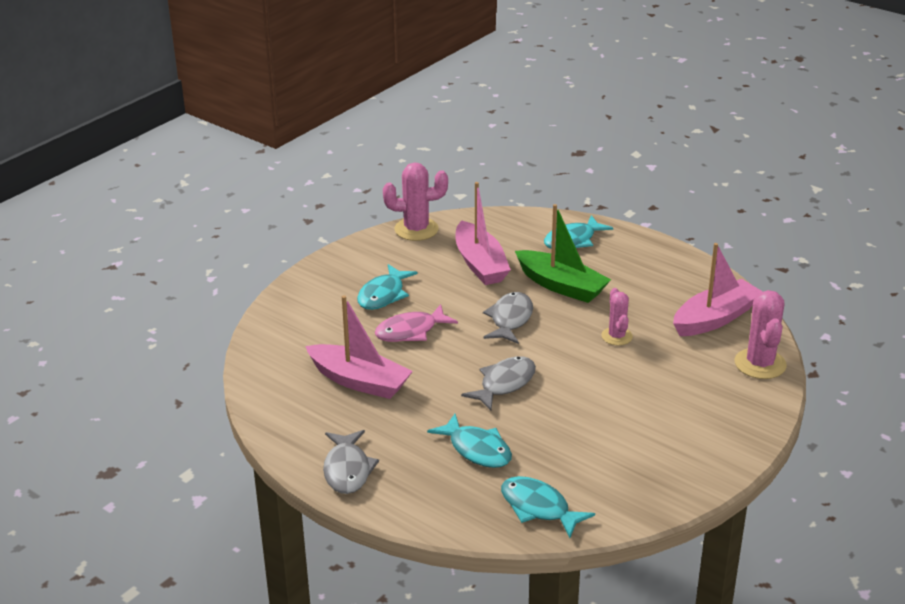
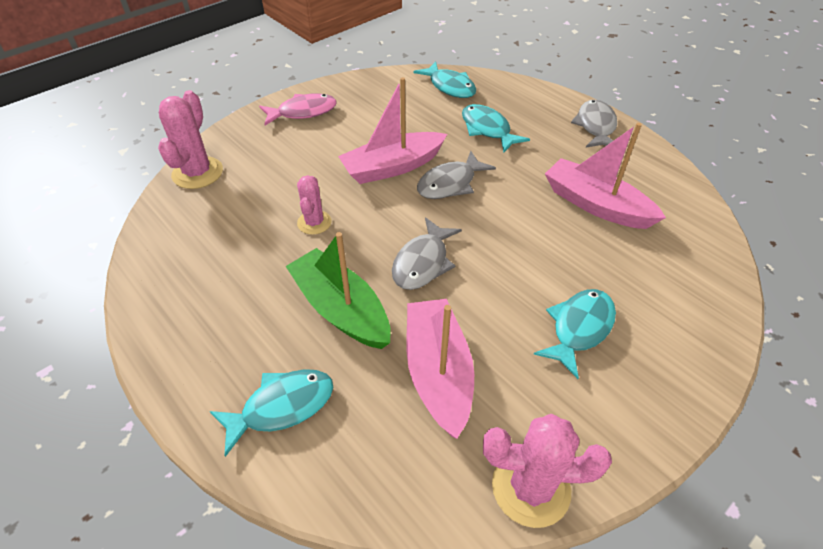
camera: 170 degrees left, 15 degrees up
pink fish [375,304,458,342] -> pink fish moved to [259,93,336,125]
pink boat [673,243,763,336] -> pink boat moved to [338,77,447,184]

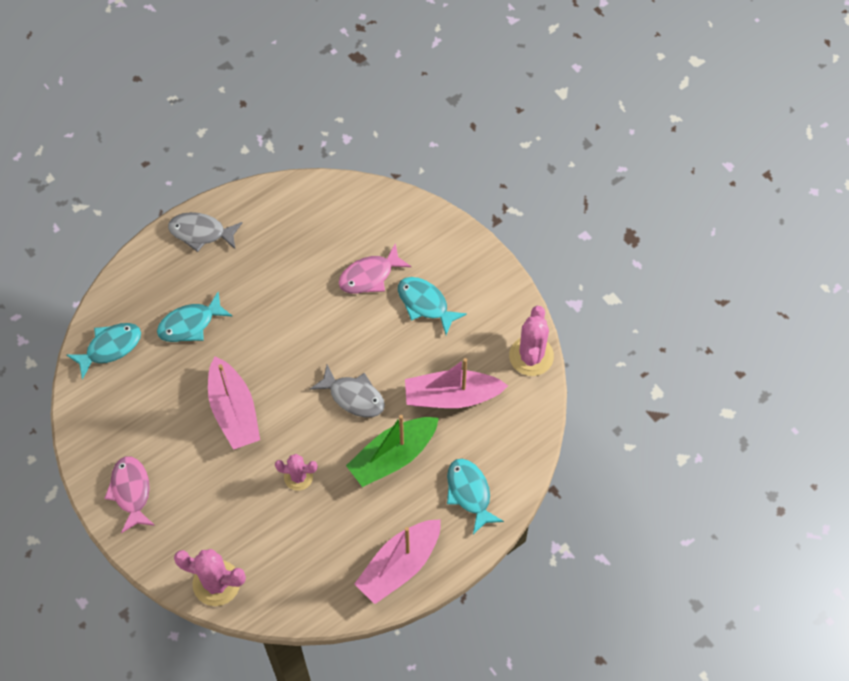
camera: 85 degrees left, 15 degrees up
grey fish [417,151,496,199] -> none
pink boat [545,123,666,229] -> pink boat moved to [354,519,441,604]
none -> pink fish [339,244,411,293]

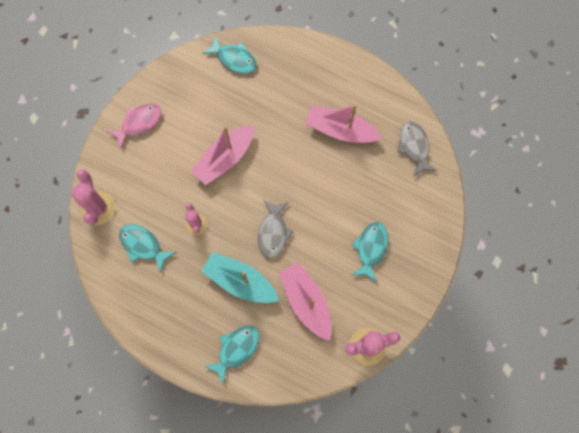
camera: 65 degrees right, 10 degrees up
turquoise fish [157,292,233,342] -> turquoise fish moved to [119,224,176,273]
grey fish [168,212,242,252] -> grey fish moved to [397,121,437,177]
pink fish [339,244,411,293] -> none
green boat [346,415,439,487] -> turquoise boat [201,252,279,303]
pink boat [354,519,441,604] -> pink boat moved to [305,104,382,143]

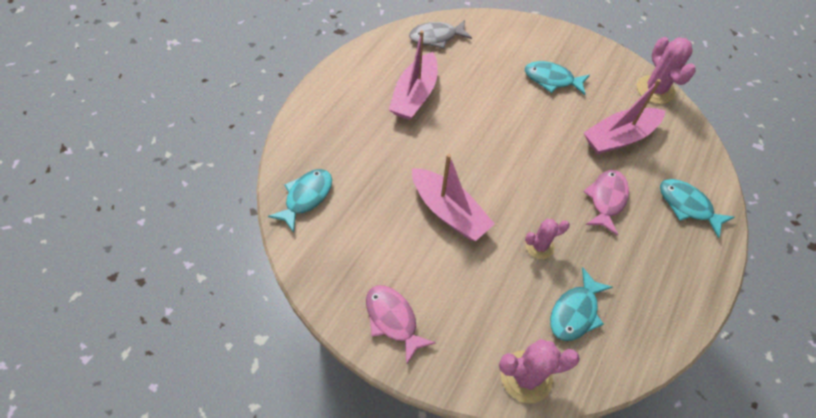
camera: 90 degrees left, 15 degrees down
turquoise boat [201,252,279,303] -> pink fish [583,170,629,236]
grey fish [258,200,294,258] -> none

